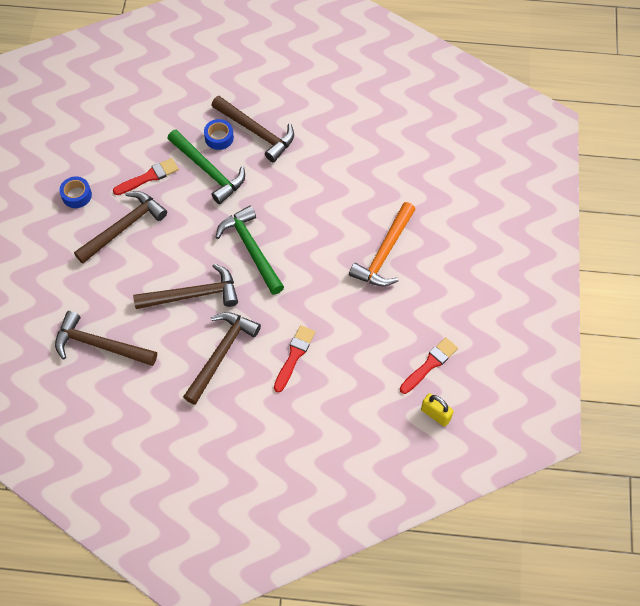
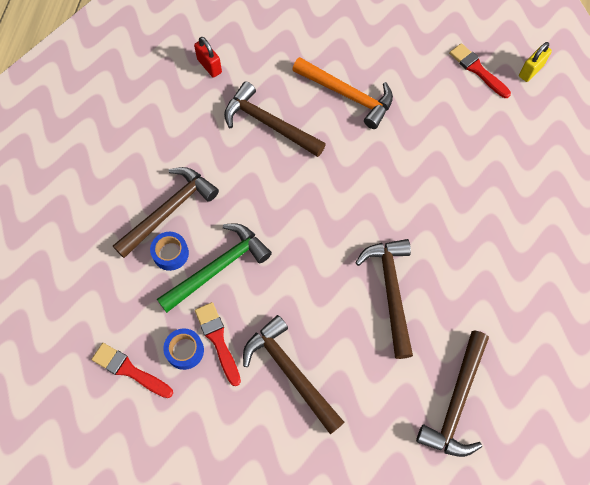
camera: 85 degrees left, 5 degrees up
blue tape [59,176,92,208] -> blue tape moved to [163,328,204,370]
brown hammer [183,312,261,405] -> brown hammer moved to [224,81,326,157]
green hammer [216,206,284,295] -> none
red brush [274,325,315,392] -> red brush moved to [91,343,173,398]
none -> red padlock [194,37,222,78]

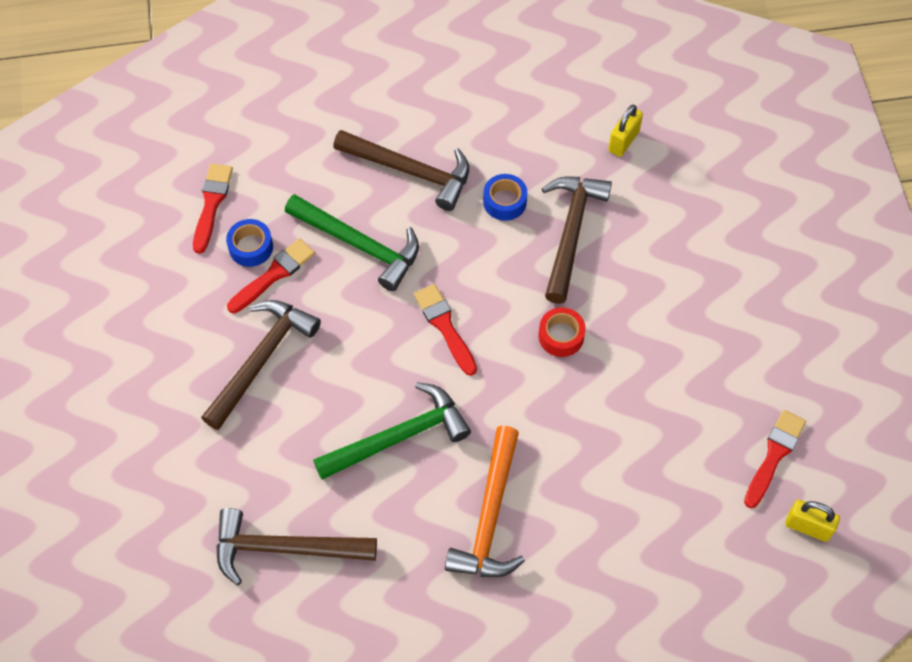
camera: 70 degrees right, 5 degrees down
blue tape [150,232,189,271] -> blue tape moved to [483,174,528,221]
red padlock [194,37,222,78] -> yellow padlock [608,105,643,157]
orange hammer [292,57,393,129] -> orange hammer moved to [445,426,525,577]
brown hammer [356,239,413,359] -> green hammer [313,382,471,480]
none -> red brush [414,284,477,376]
none -> red tape [538,307,586,357]

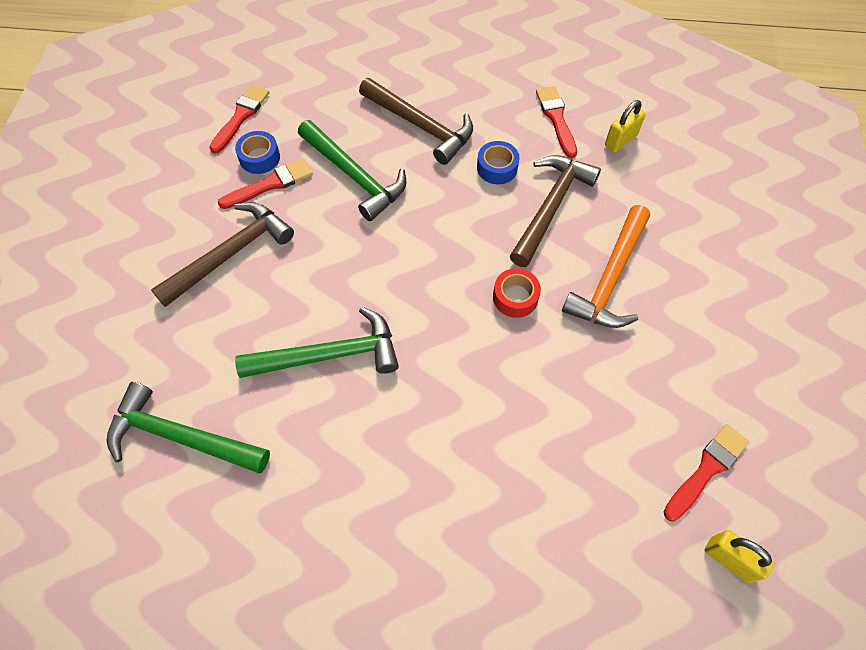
camera: 15 degrees right, 0 degrees up
brown hammer [216,508,377,585] -> green hammer [107,382,270,473]
red brush [414,284,477,376] -> red brush moved to [536,86,577,158]
orange hammer [445,426,525,577] -> orange hammer moved to [562,205,650,328]

